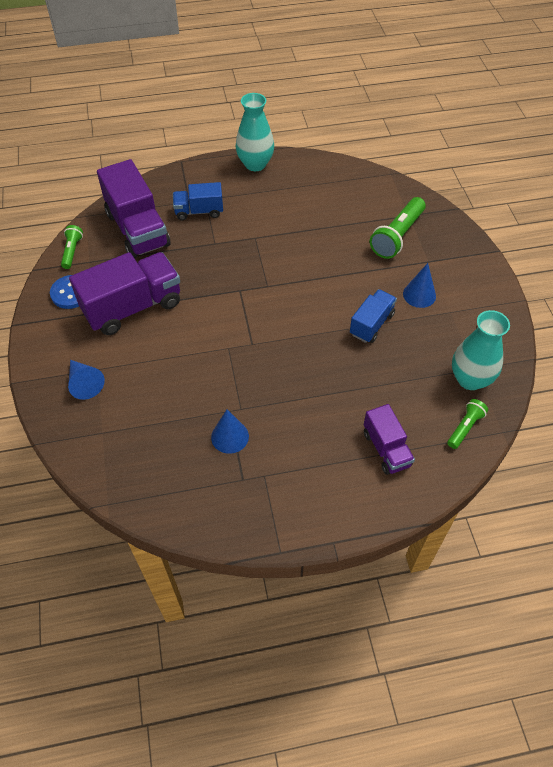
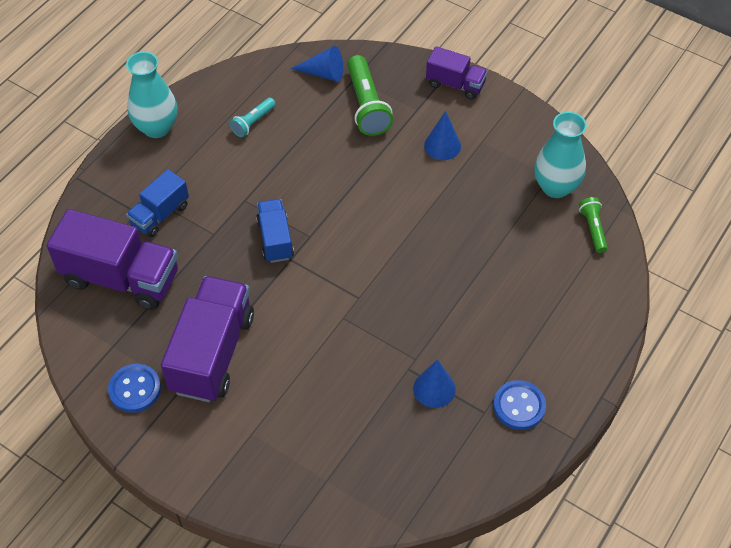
camera: 45 degrees left, 0 degrees up
green flashlight [61,225,83,269] -> none
blue cone [68,360,105,400] -> blue cone moved to [291,46,343,82]
blue truck [350,289,397,343] -> blue truck moved to [256,199,294,263]
purple truck [364,404,415,475] -> purple truck moved to [426,46,488,100]
none -> turquoise flashlight [230,97,276,137]
none -> blue button [493,380,546,430]

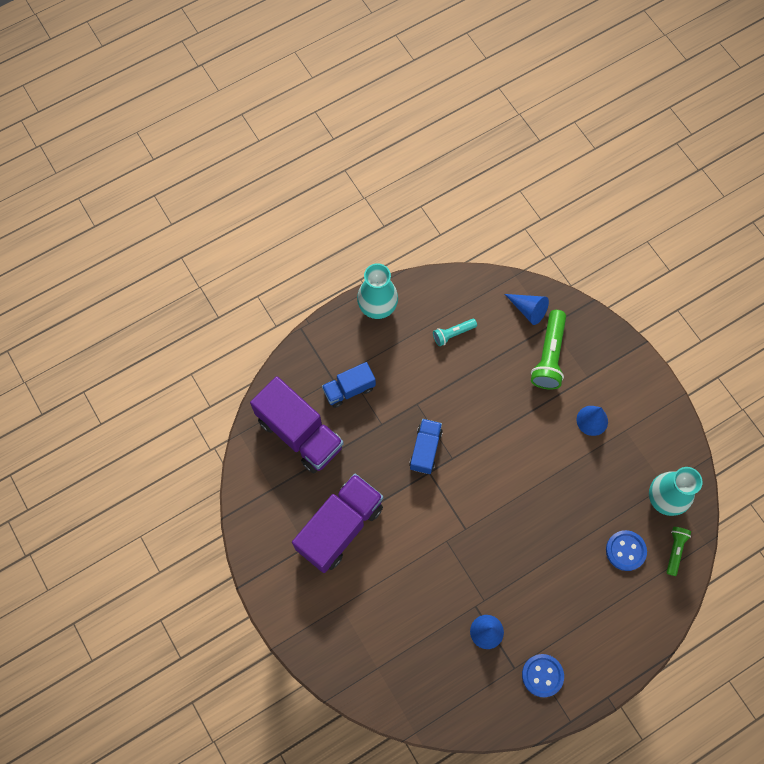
camera: 25 degrees right, 15 degrees up
blue button [108,364,161,413] -> blue button moved to [606,530,647,571]
purple truck [426,46,488,100] -> none

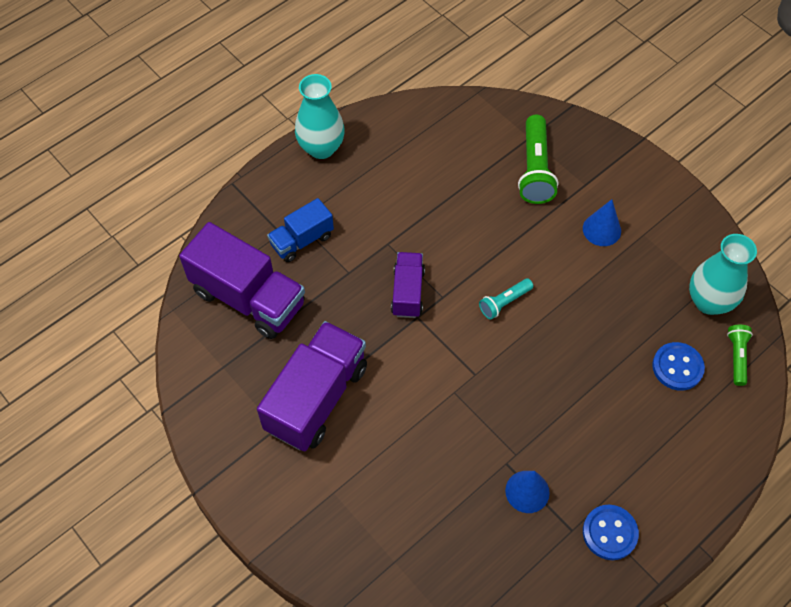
camera: 10 degrees left, 10 degrees down
blue truck [409,419,443,474] -> purple truck [391,252,425,318]
turquoise flashlight [433,319,477,346] -> turquoise flashlight moved to [479,279,533,319]
blue cone [505,294,549,325] -> none

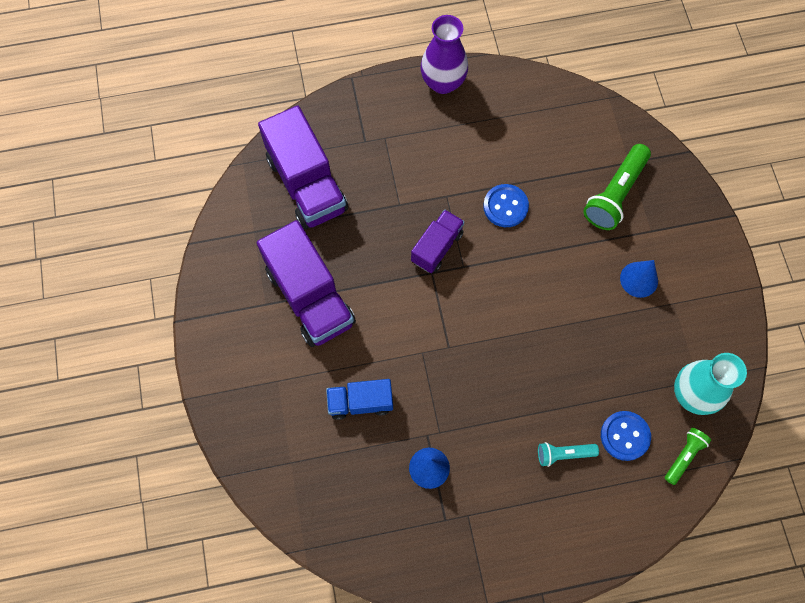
camera: 30 degrees right, 10 degrees up
purple truck [257,321,367,452] -> purple truck turned 90 degrees clockwise [257,220,356,347]
blue truck [267,198,334,262] -> blue truck moved to [326,379,393,420]
turquoise vase [295,74,345,159] -> purple vase [420,15,468,94]
turquoise flashlight [479,279,533,319] -> turquoise flashlight moved to [538,442,599,467]
blue button [583,505,639,560] -> blue button moved to [483,184,529,227]

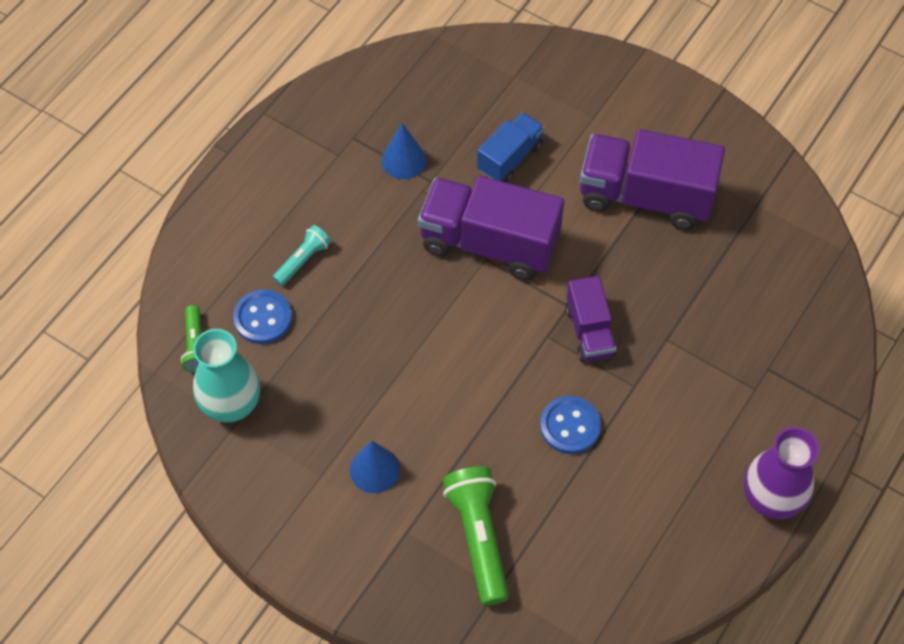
camera: 135 degrees right, 10 degrees down
purple truck [258,106,348,229] -> purple truck moved to [418,176,564,280]

